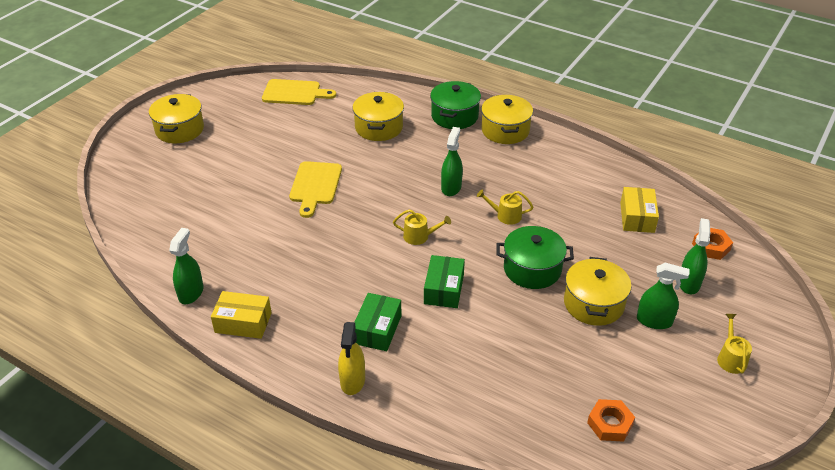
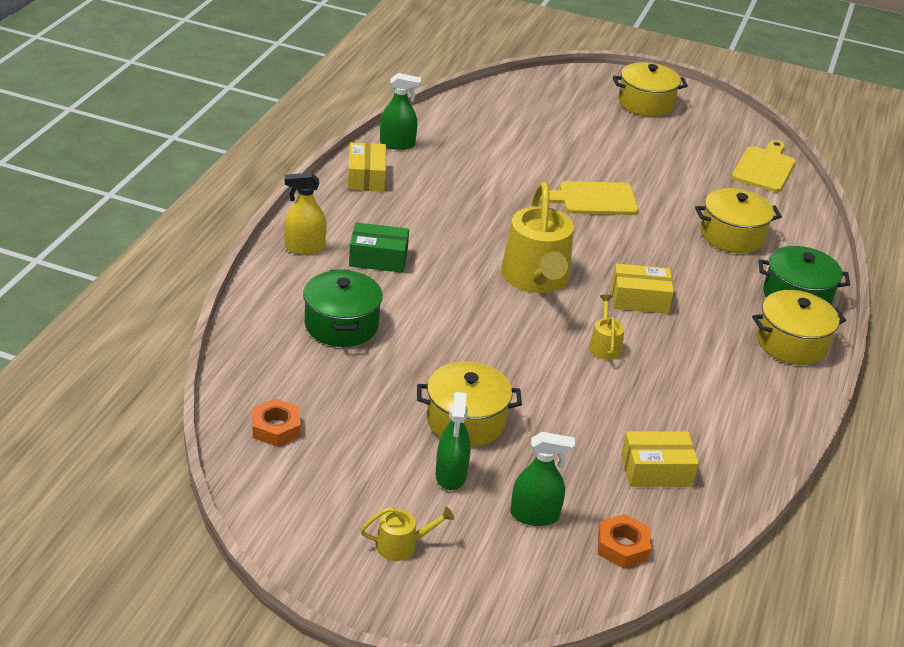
camera: 75 degrees right, 5 degrees down
yellow cutting board [262,79,336,105] -> yellow cutting board turned 150 degrees counterclockwise [732,140,795,192]
yellow watering can [393,209,451,245] -> yellow watering can [501,182,574,293], size x2.22
green box [424,255,465,308] -> none
green spray bottle [441,127,463,196] -> yellow box [611,263,674,314]
green pot [496,226,574,289] -> green pot moved to [303,270,383,347]

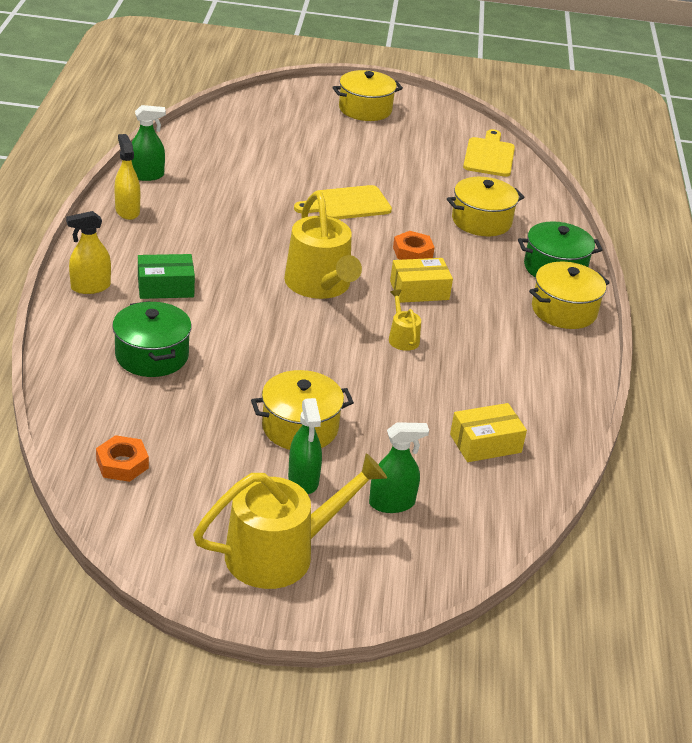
camera: 15 degrees left, 0 degrees up
yellow box [348,142,386,192] -> yellow spray bottle [114,134,140,220]
yellow watering can [361,507,454,561] -> yellow watering can [193,453,387,589], size x2.22
orange nut [598,514,651,568] -> orange nut moved to [393,231,435,260]

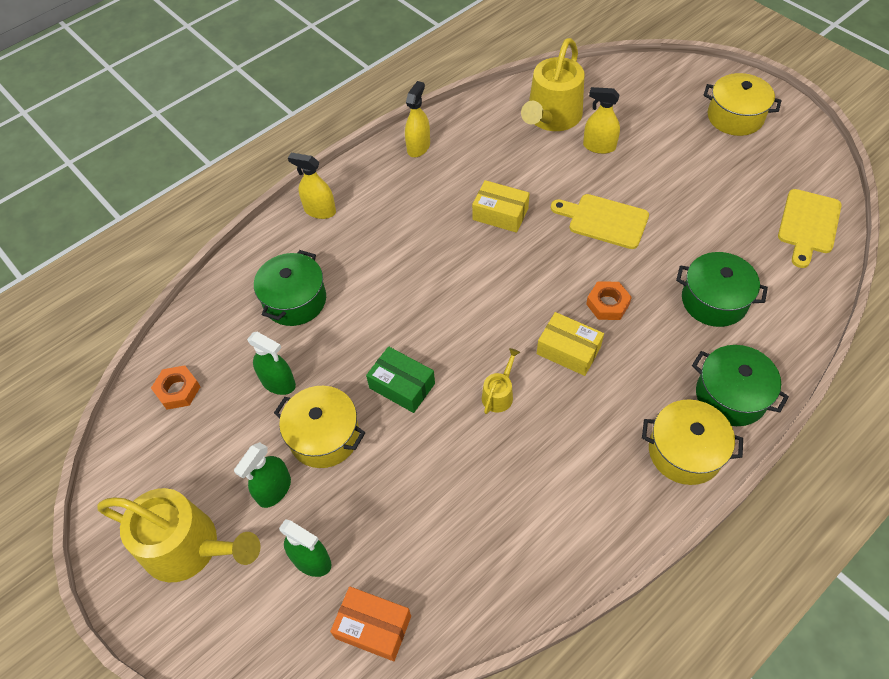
camera: 50 degrees right, 20 degrees up
green spray bottle [132,105,166,181] -> green spray bottle moved to [247,332,296,395]
green box [138,254,195,299] -> green box moved to [366,346,435,413]
yellow watering can [284,192,362,299] -> yellow watering can moved to [521,38,585,131]
yellow pot [447,177,525,236] -> green pot [676,252,768,327]
yellow box [450,403,527,462] -> yellow box moved to [472,180,530,233]
yellow cutting board [463,129,515,177] -> yellow cutting board turned 150 degrees clockwise [778,189,842,268]
none -> orange box [330,586,411,661]
none -> yellow spray bottle [583,87,620,154]

